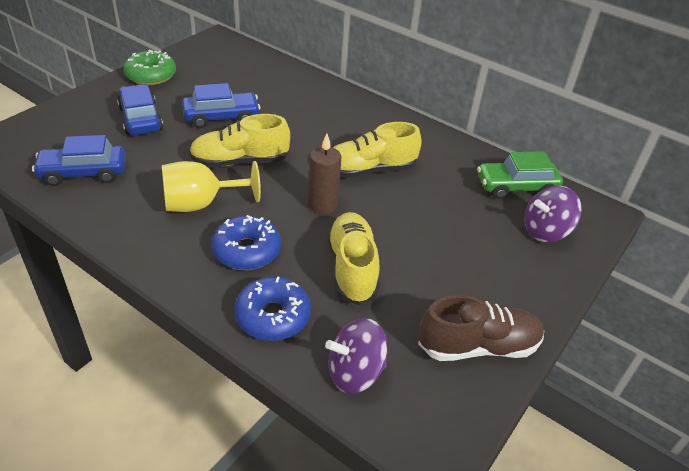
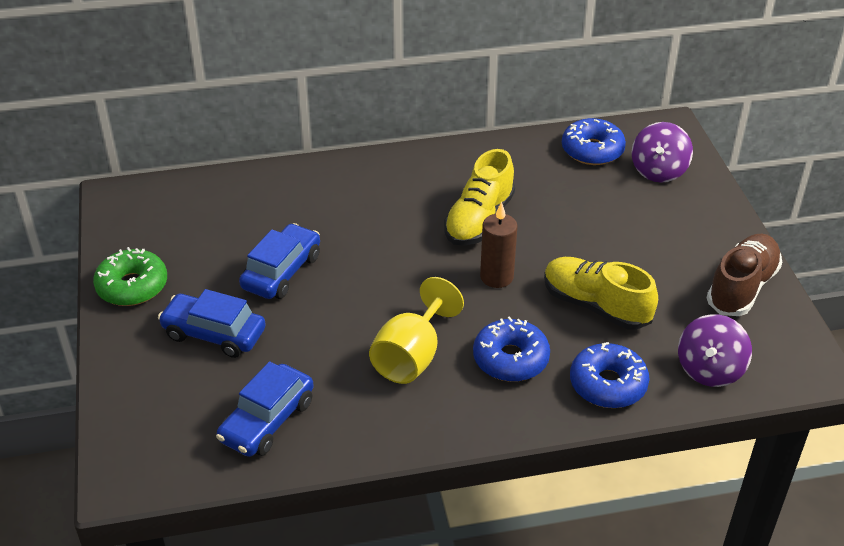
camera: 45 degrees left, 0 degrees up
yellow shoe [189,114,290,167] -> none
green car [477,151,563,199] -> blue donut [562,118,626,165]

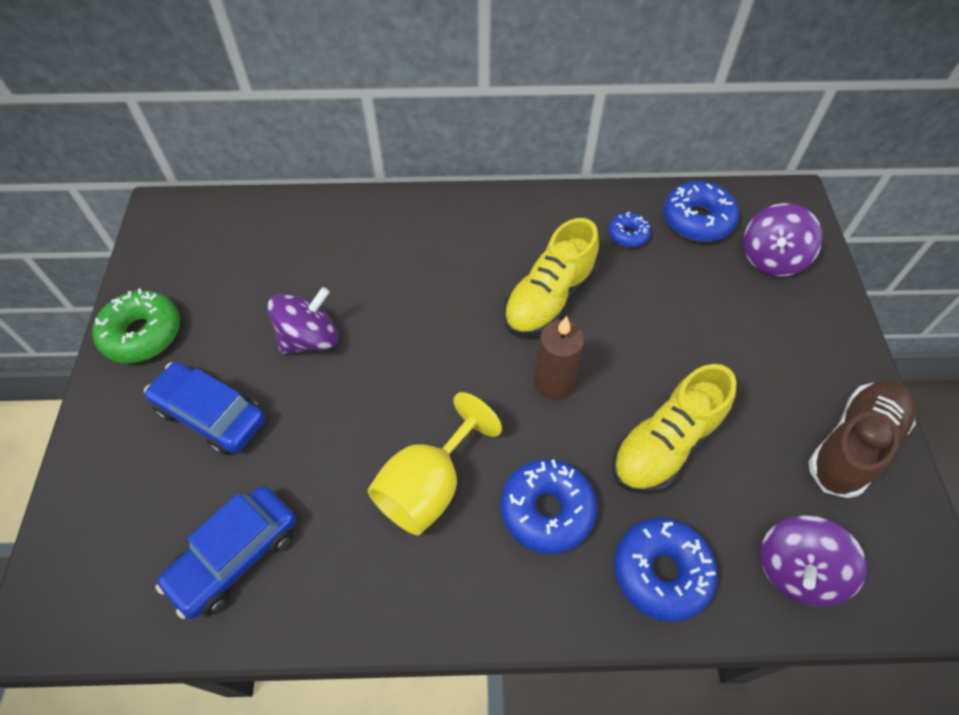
camera: 10 degrees right, 15 degrees up
blue car [239,223,320,299] -> purple spinning top [268,287,338,354]
yellow shoe [544,257,658,329] -> yellow shoe turned 90 degrees counterclockwise [613,364,736,494]
none -> blue donut [609,212,651,247]

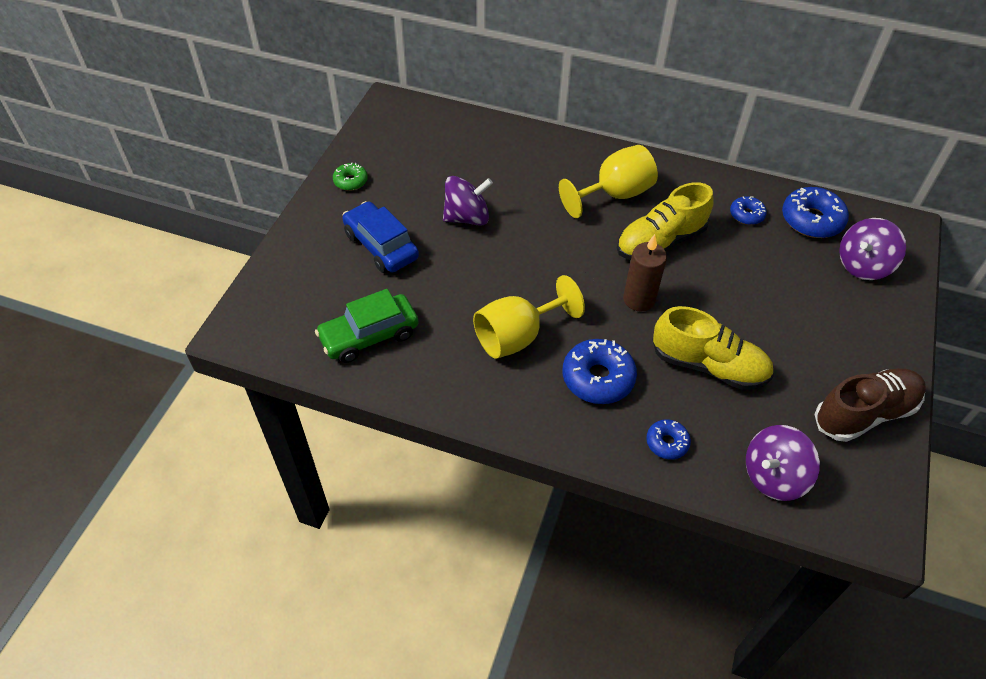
camera: 20 degrees right, 5 degrees down
green donut [92,289,180,363] -> green donut [333,162,368,191], size x0.56
blue car [155,486,296,619] -> green car [315,289,419,363]
yellow shoe [613,364,736,494] -> yellow shoe turned 135 degrees counterclockwise [652,306,774,390]
blue donut [614,518,718,622] -> blue donut [646,419,691,460], size x0.56
none -> yellow goblet [559,145,658,218]

